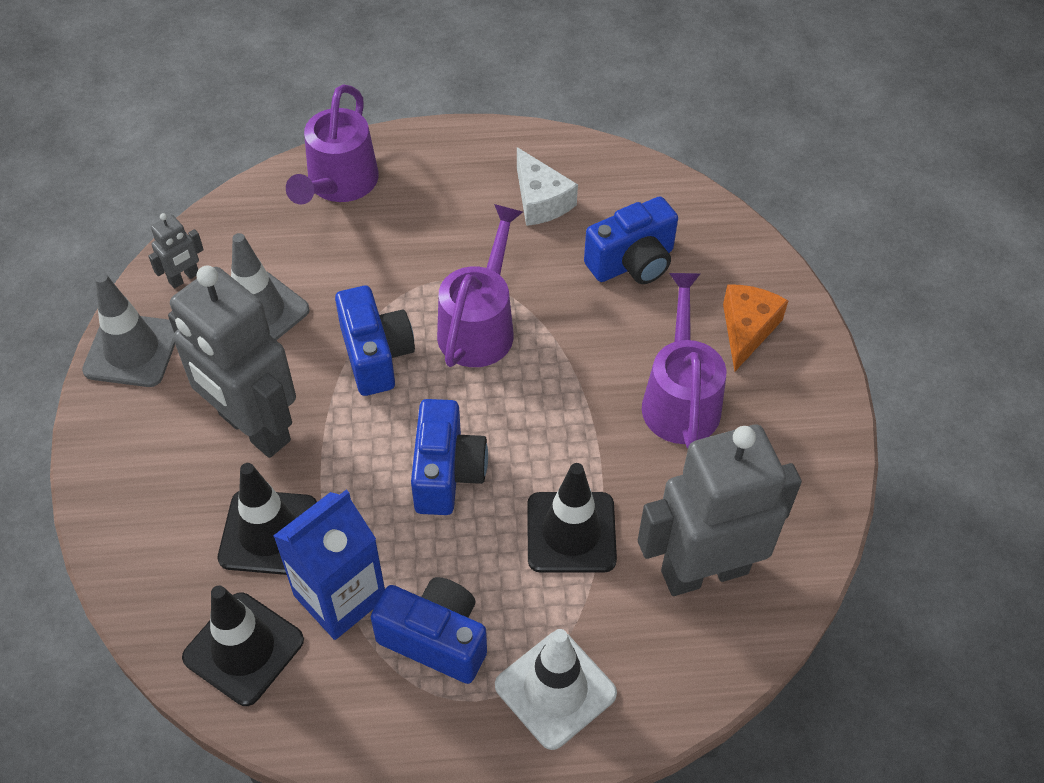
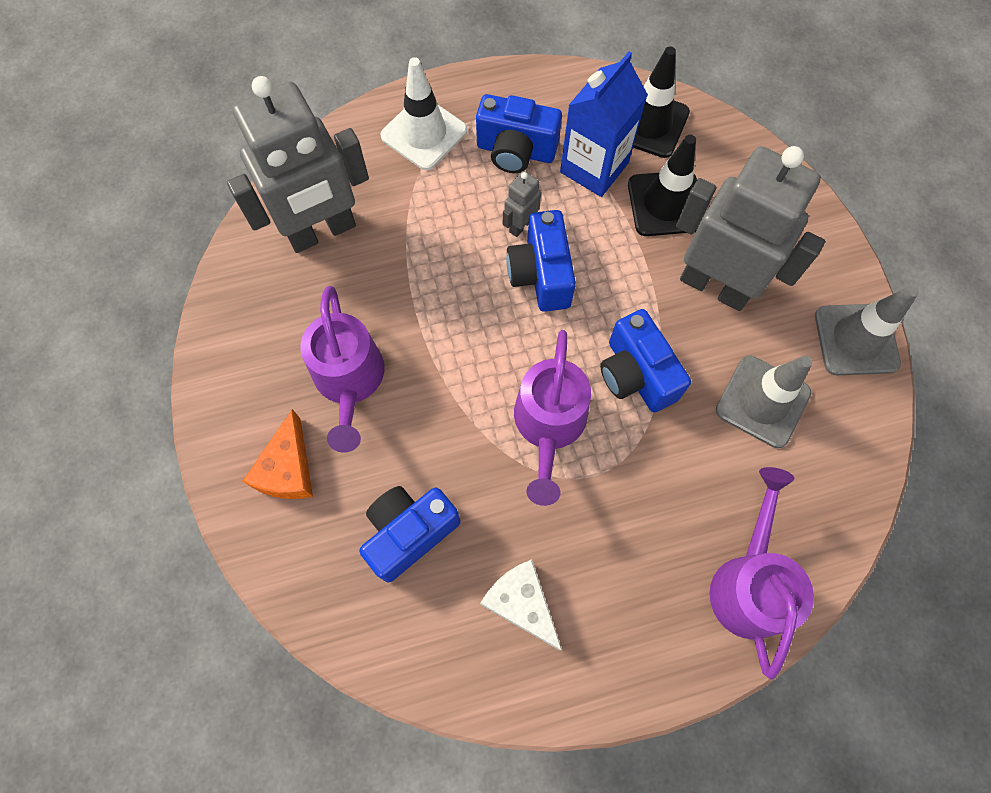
camera: 170 degrees right, 15 degrees up
grey robot [148,213,204,289] -> grey robot moved to [503,171,541,237]
black traffic cone [527,463,617,573] -> none

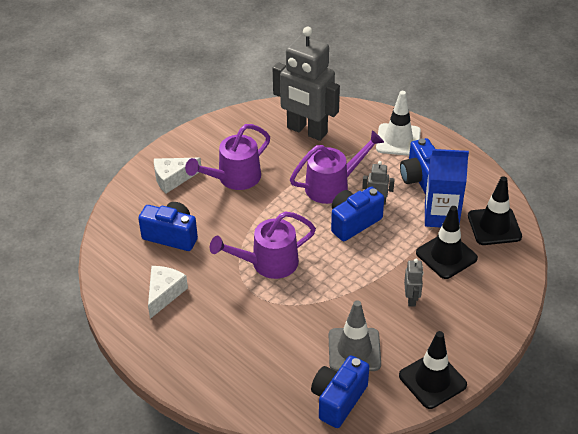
camera: 60 degrees right, 25 degrees down
orange cheese [243,409,313,499] -> white cheese [154,158,201,193]
blue camera [600,309,691,412] -> blue camera moved to [311,355,369,428]
grey robot [676,146,825,311] -> grey robot [404,259,423,307], size x0.41
purple watering can [709,467,814,679] -> purple watering can moved to [290,130,384,204]
grey traffic cone [815,286,919,375] -> black traffic cone [399,331,467,409]

